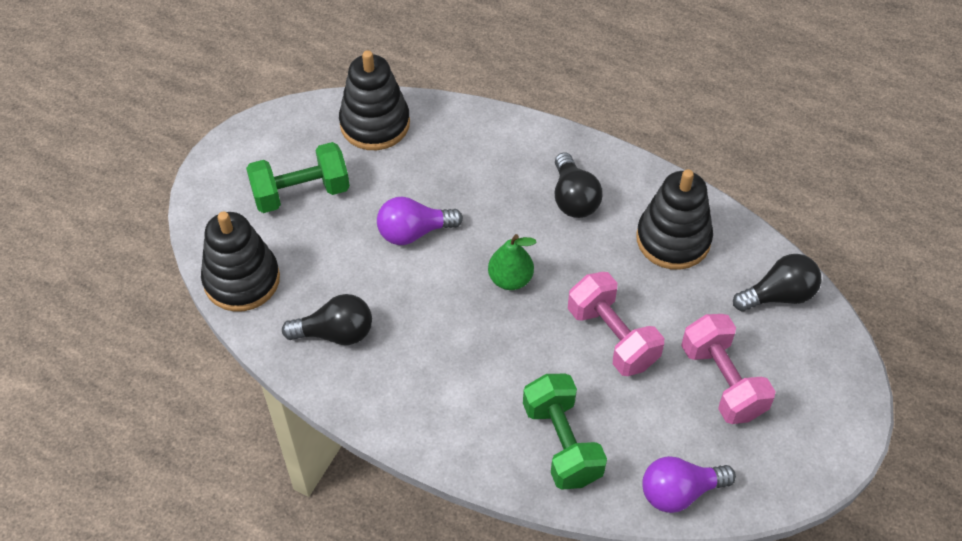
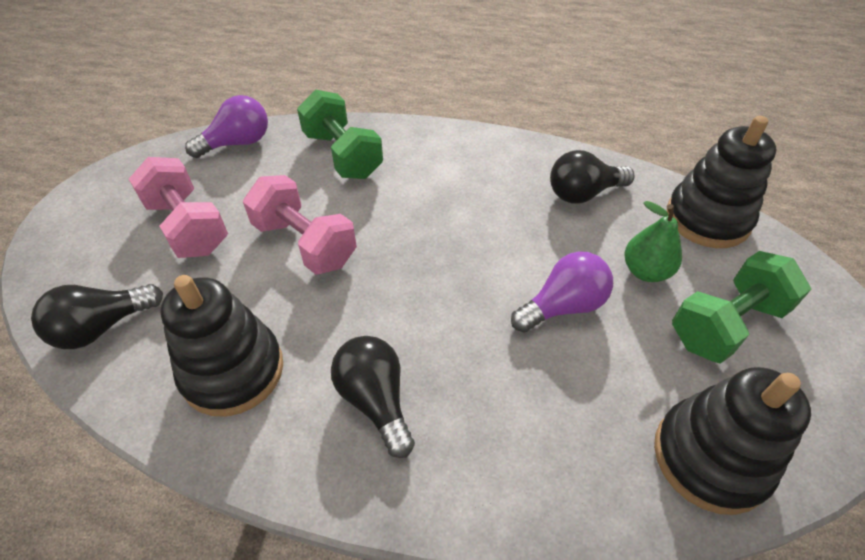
camera: 165 degrees right, 5 degrees down
green pear [488,234,537,290] -> green pear moved to [625,201,682,282]

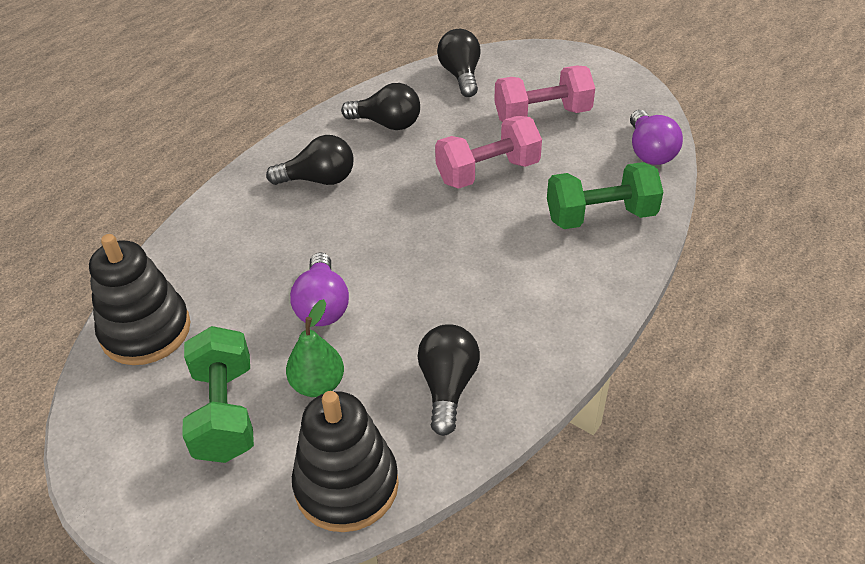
camera: 115 degrees right, 5 degrees down
black stacking toy [160,275,283,416] -> black light bulb [341,83,420,130]

